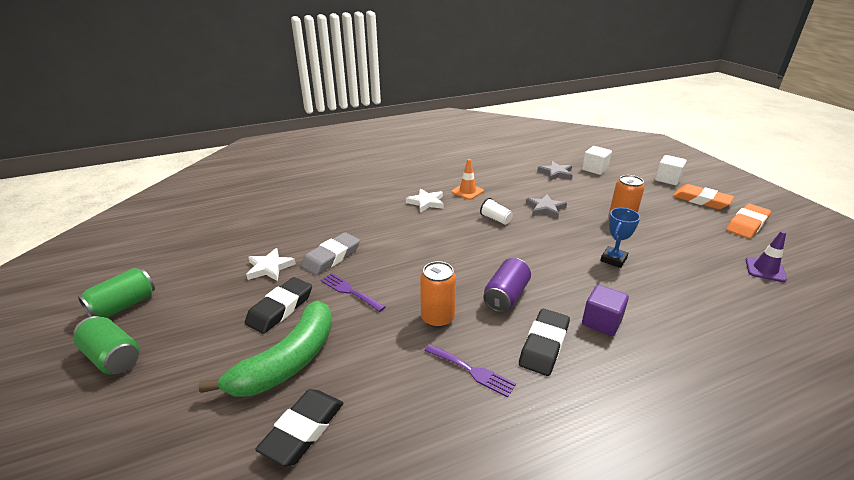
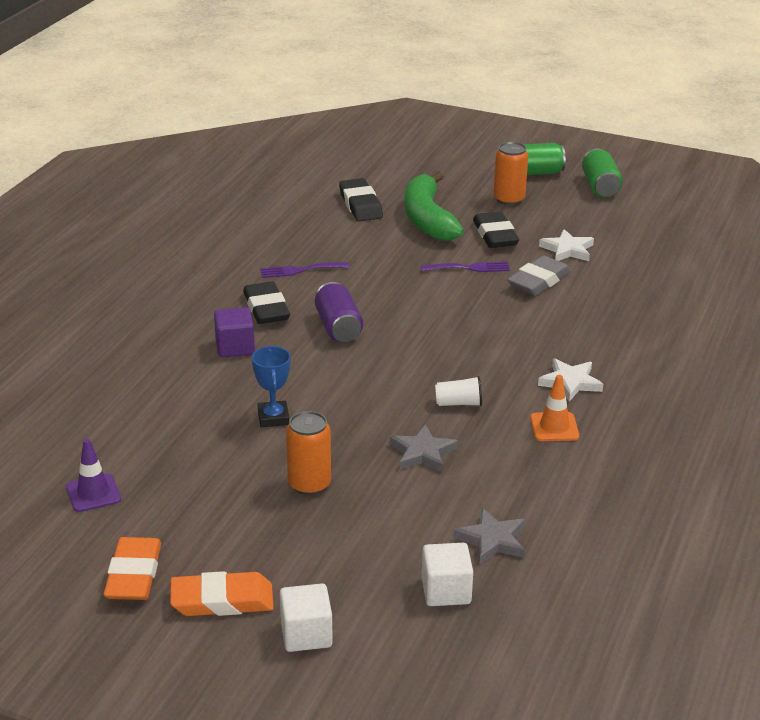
camera: 135 degrees right, 0 degrees up
grey eraser [301,232,360,275] -> grey eraser turned 45 degrees clockwise [507,255,571,295]
orange can [420,261,456,328] -> orange can moved to [493,142,528,205]

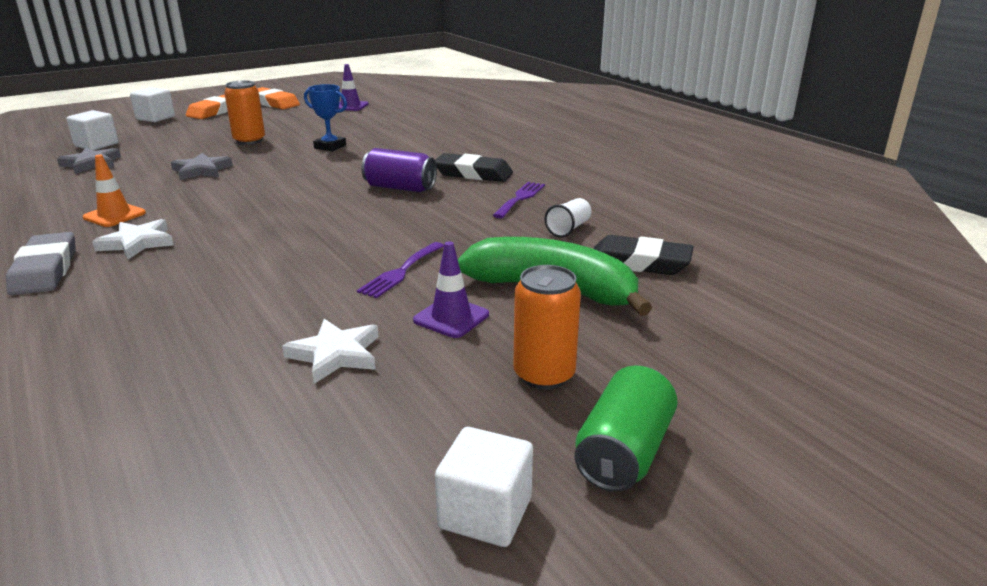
camera: 125 degrees right, 5 degrees down
purple cube [214,307,255,357] -> none
white cup [435,376,482,406] -> white cup moved to [544,198,592,237]
black eraser [473,212,519,248] -> purple traffic cone [413,241,489,338]
grey eraser [507,255,571,295] -> grey eraser moved to [6,232,76,295]
green can [582,149,622,197] -> white cube [435,427,533,547]

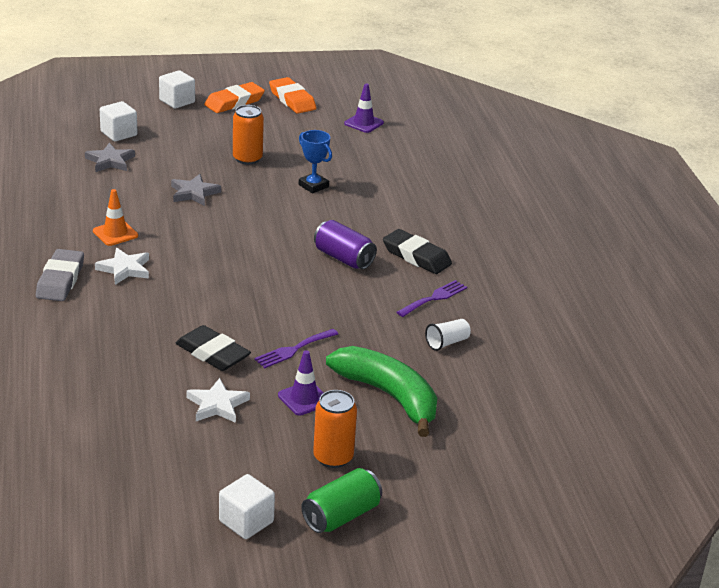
camera: 20 degrees right, 5 degrees up
black eraser [593,235,694,275] -> black eraser moved to [175,325,251,371]

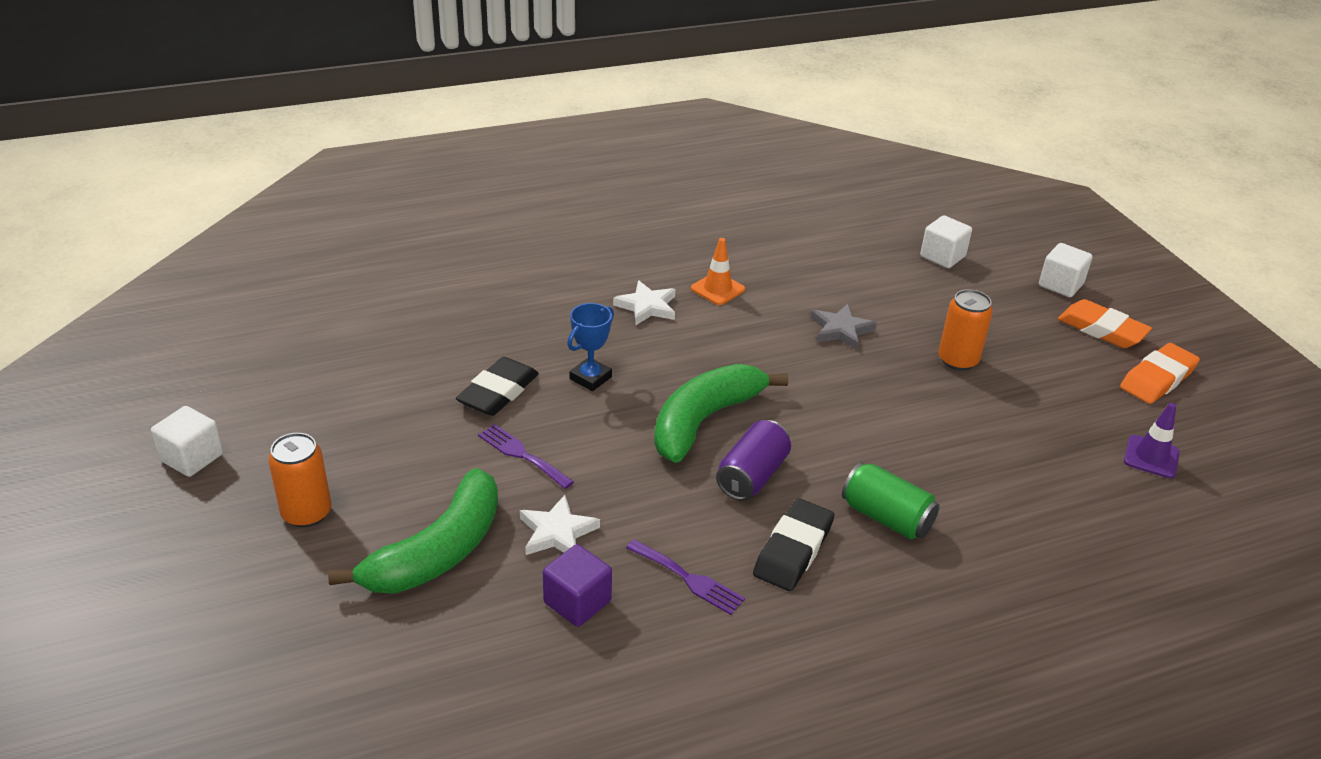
camera: 80 degrees right, 5 degrees up
grey eraser [36,249,84,301] -> none
grey star [85,143,135,172] -> none
white star [186,378,250,423] -> white star moved to [520,495,600,555]
purple traffic cone [278,350,324,416] -> none
blue trophy [299,130,332,193] -> blue trophy moved to [567,303,614,391]
green can [301,468,382,533] -> green can moved to [842,462,940,539]
white cup [425,319,471,351] -> purple cube [543,544,612,627]
none -> green banana [654,364,788,463]

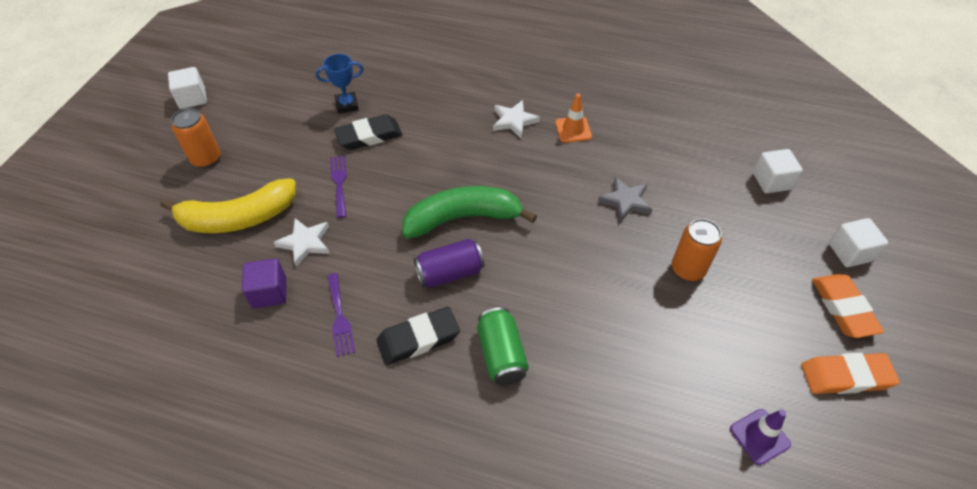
camera: 40 degrees right, 15 degrees up
green banana [328,468,498,594] -> yellow banana [160,178,296,233]
blue trophy [567,303,614,391] -> blue trophy moved to [315,54,364,114]

